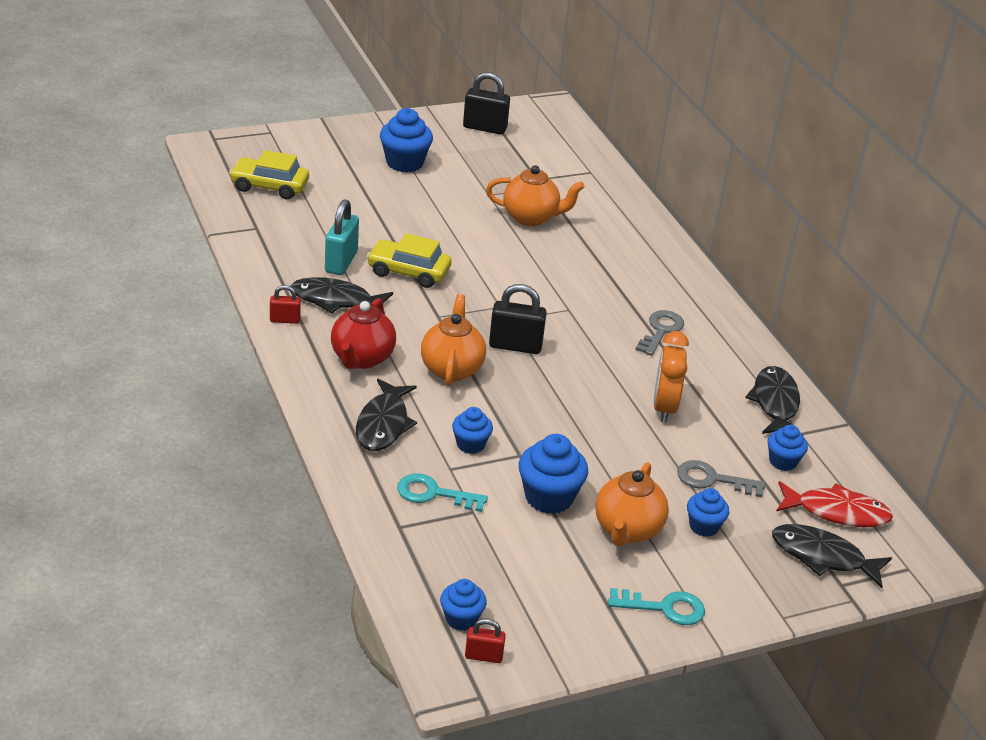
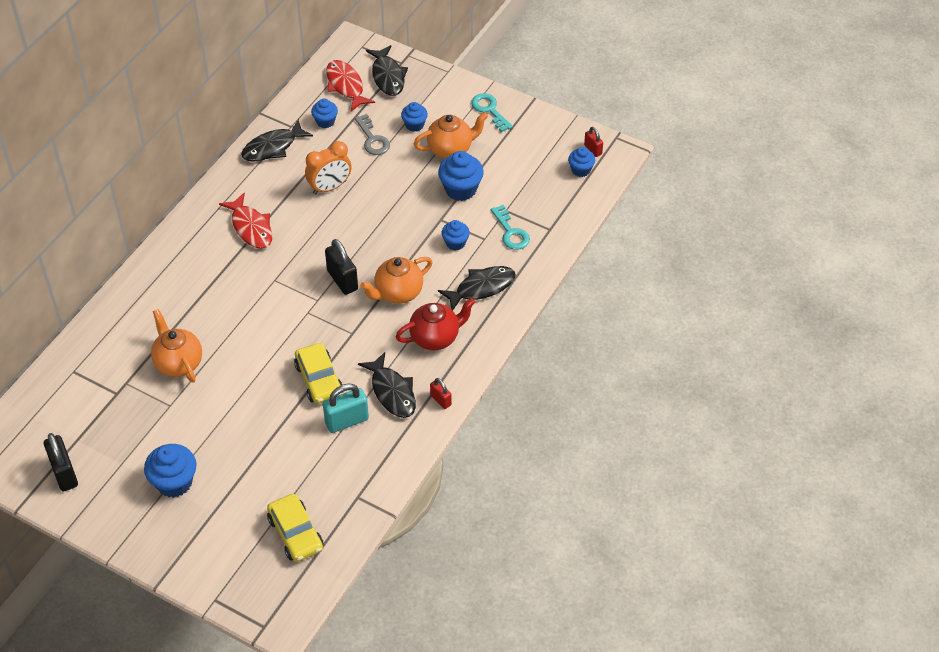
camera: 125 degrees left, 15 degrees up
grey key [635,310,684,356] -> red fish [219,193,272,249]

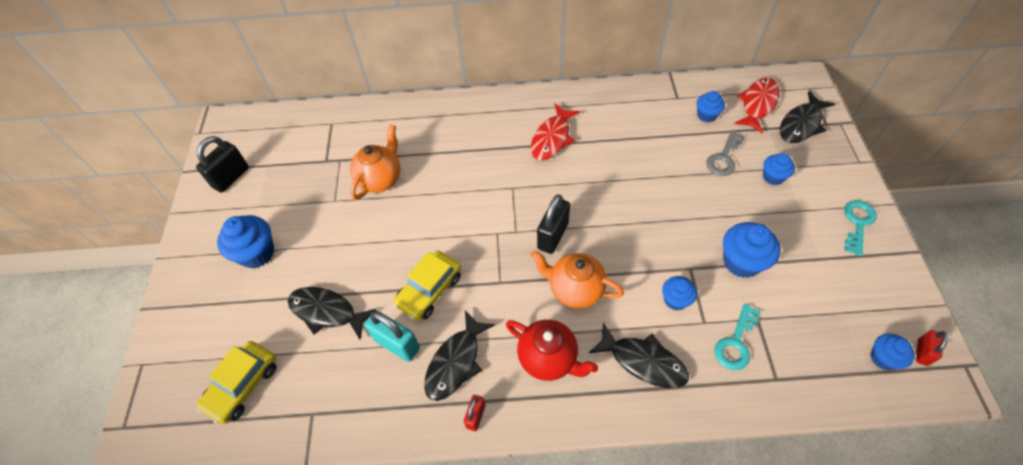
camera: 60 degrees right, 5 degrees up
black fish [241,119,313,162] -> black fish moved to [288,287,377,339]
orange clock [305,141,352,195] -> none
orange teapot [414,112,488,159] -> none

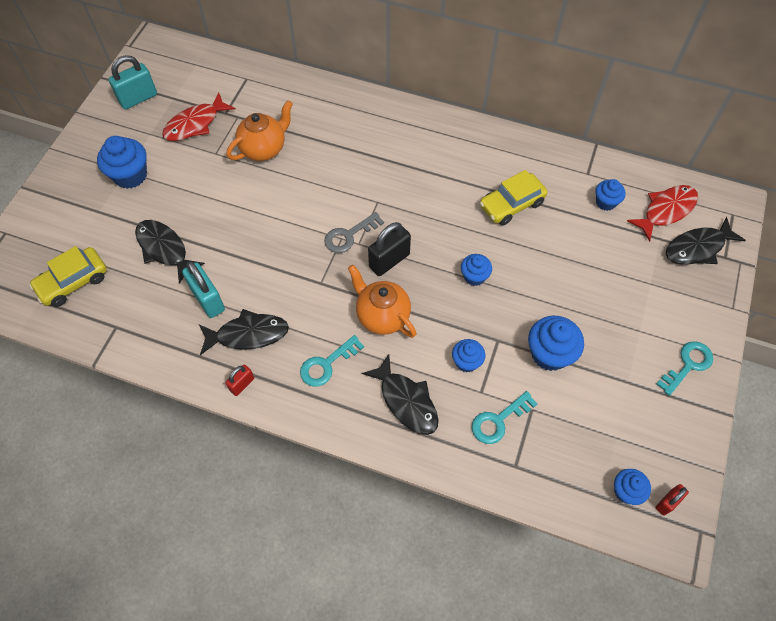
camera: 20 degrees right, 5 degrees up
black padlock [196,136,249,193] -> turquoise padlock [109,55,157,109]
yellow car [393,251,461,321] -> yellow car moved to [480,170,548,226]
black fish [424,310,495,401] -> black fish turned 150 degrees counterclockwise [199,309,289,355]
red teapot [506,319,598,381] -> turquoise key [300,335,364,387]
red fish [531,103,580,160] -> red fish moved to [162,92,235,141]
grey key [706,131,745,176] -> grey key moved to [324,212,384,253]
blue cupcake [763,153,795,185] -> blue cupcake moved to [461,254,492,286]

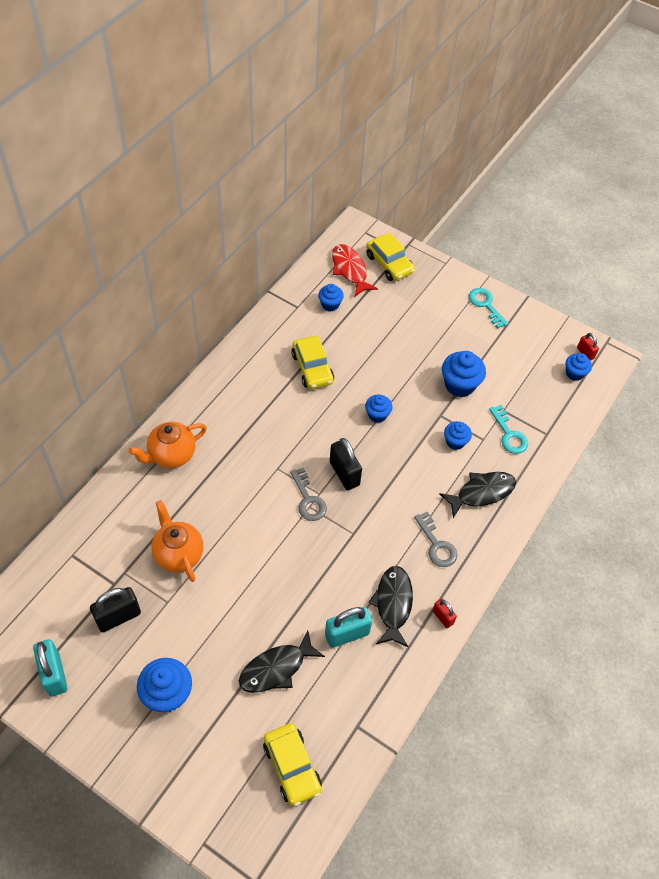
camera: 80 degrees left, 5 degrees down
red fish [162,92,235,141] -> black padlock [90,587,141,632]
turquoise key [300,335,364,387] -> grey key [414,512,457,567]
orange teapot [348,265,417,338] -> orange teapot moved to [129,422,207,468]
black fish [666,217,746,265] -> yellow car [366,233,415,281]

